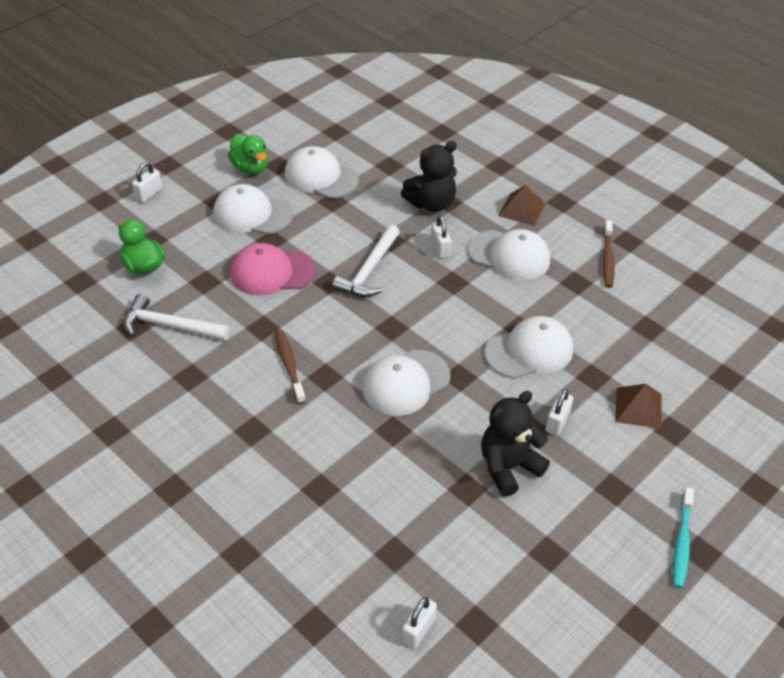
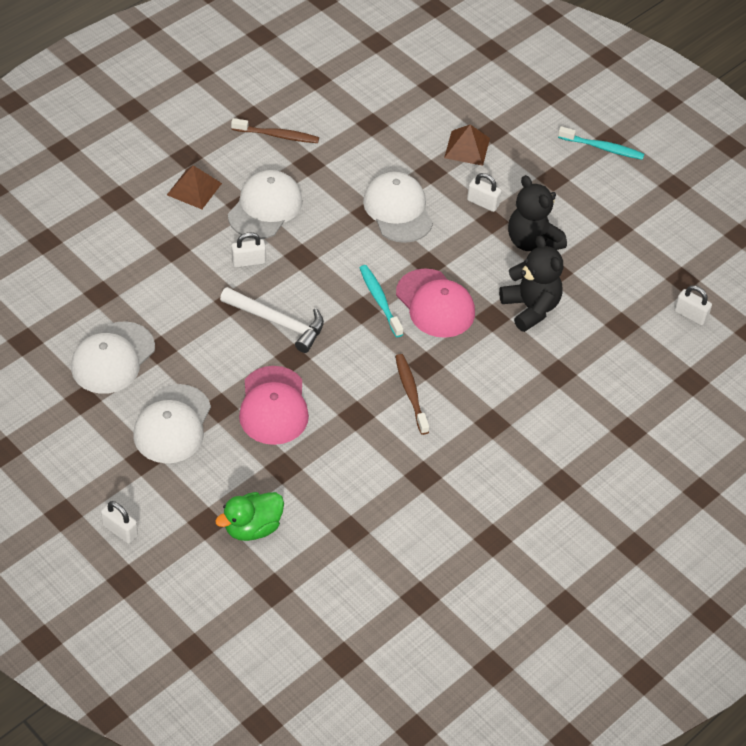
camera: 90 degrees left, 5 degrees up
white hammer [124,294,230,341] -> none
green duck [228,134,268,174] -> none
brown toothbrush [275,330,306,404] -> brown toothbrush turned 90 degrees clockwise [395,354,429,435]
white cap [362,350,450,416] -> pink cap [396,268,475,338]
black teddy bear [401,141,457,212] -> black teddy bear moved to [499,236,563,332]
none -> turquoise toothbrush [360,265,403,337]

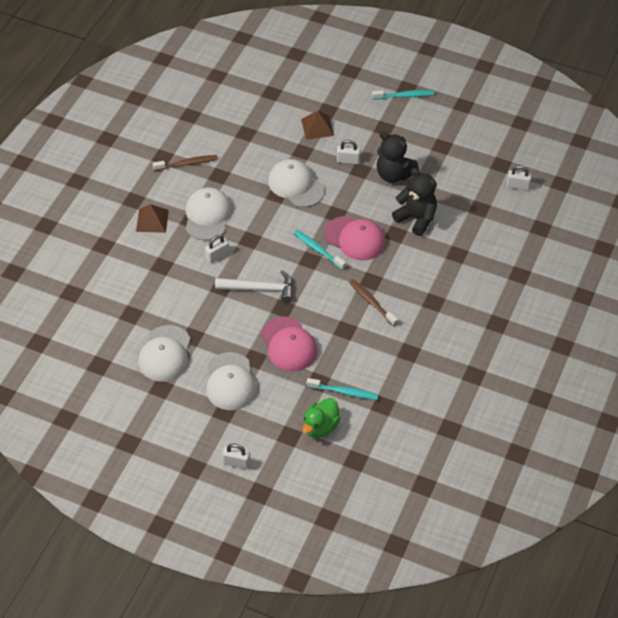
camera: 20 degrees left, 0 degrees up
none -> turquoise toothbrush [306,378,379,400]

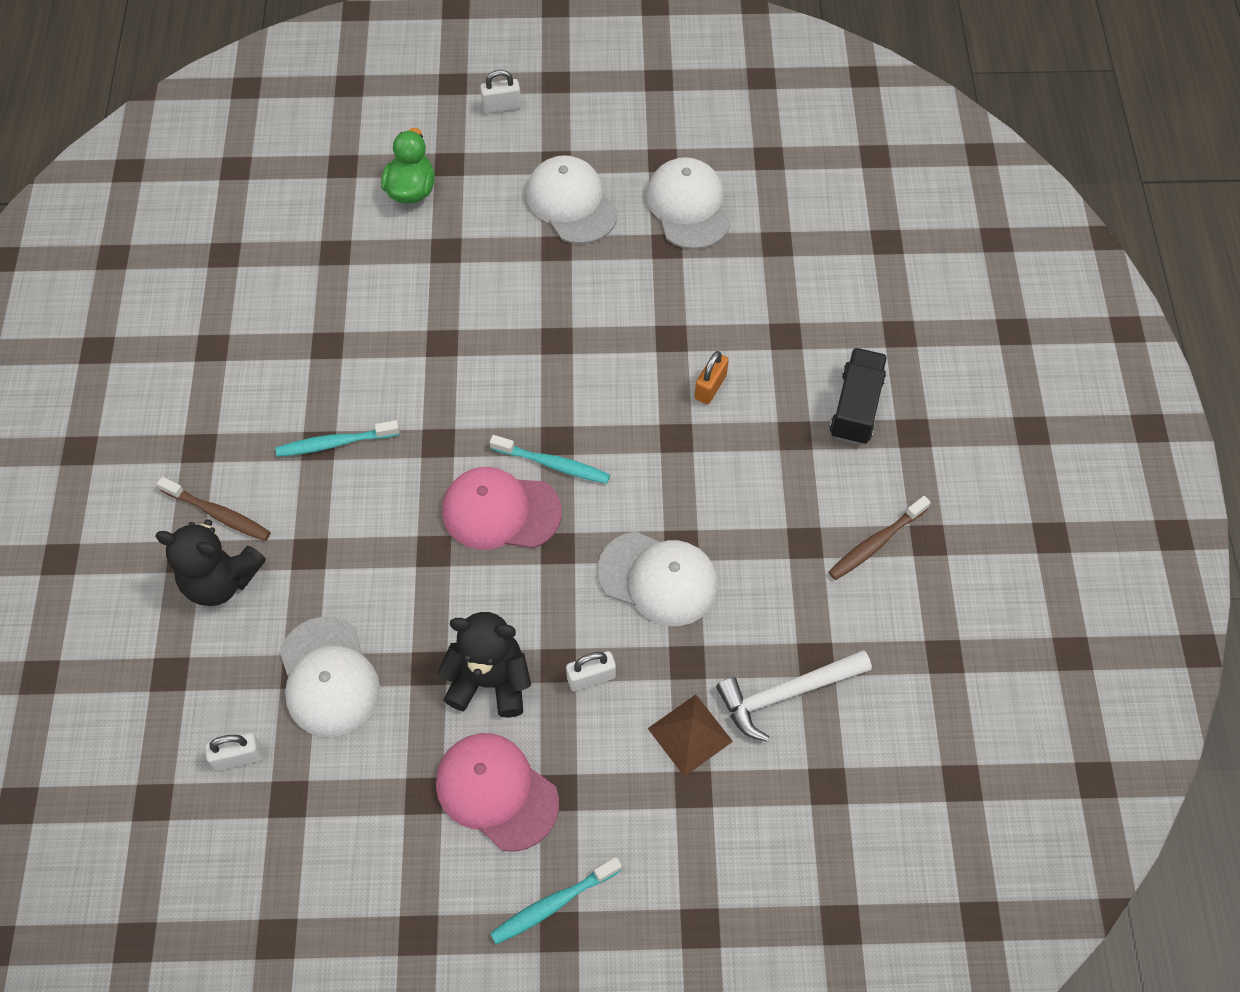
camera: 155 degrees right, 10 degrees up
brown pyramid [136,204,169,233] -> black truck [829,348,887,445]
white cap [186,187,232,240] -> white cap moved to [280,617,380,737]
white padlock [205,235,229,263] -> orange padlock [694,351,729,404]
white hammer [215,270,293,303] -> white hammer moved to [716,650,872,742]
pink cap [261,317,318,371] -> pink cap moved to [436,733,559,852]
turquoise toothbrush [306,378,379,400] -> turquoise toothbrush moved to [275,420,400,457]
brown toothbrush [349,279,398,326] -> brown toothbrush moved to [157,477,271,541]
black teddy bear [392,168,437,236] -> black teddy bear moved to [155,519,266,606]

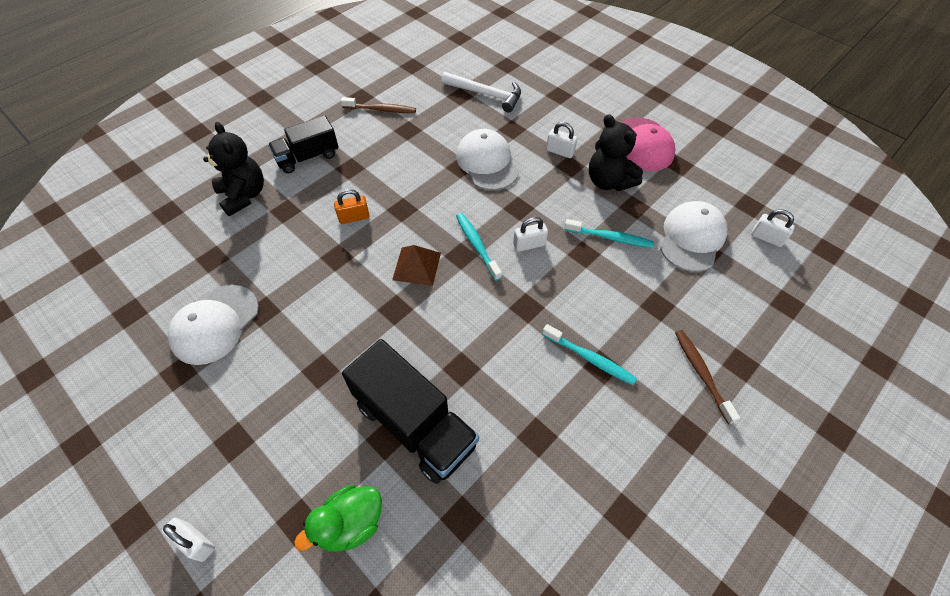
camera: 135 degrees left, 5 degrees down
black teddy bear [155,519,266,606] -> black teddy bear moved to [203,122,264,216]
pink cap [442,467,562,550] -> white padlock [513,217,548,252]
turquoise toothbrush [490,857,622,944] -> turquoise toothbrush moved to [564,219,654,248]
white cap [526,155,618,244] -> none
brown pyramid [648,695,733,777] -> brown pyramid moved to [392,245,441,286]
none -> black truck [342,339,479,484]

